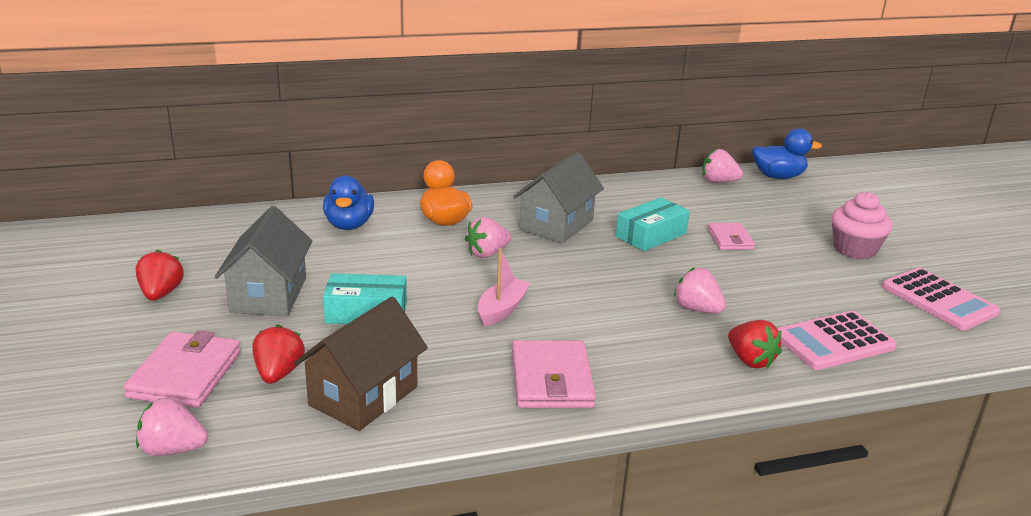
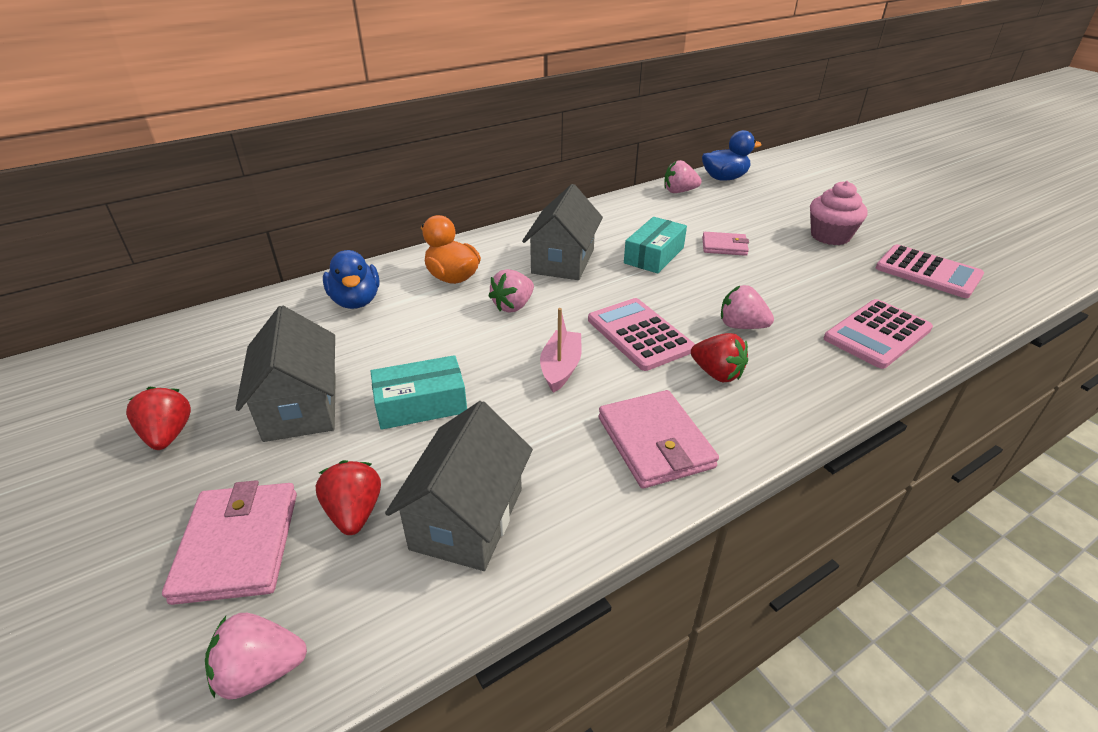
camera: 15 degrees left, 10 degrees up
brown house [294,297,428,431] -> grey house [385,401,533,571]
pink wallet [708,223,755,250] -> pink wallet turned 60 degrees counterclockwise [702,232,749,256]
red strawberry [728,320,782,368] -> red strawberry moved to [691,333,748,382]
none -> pink calculator [588,298,695,371]

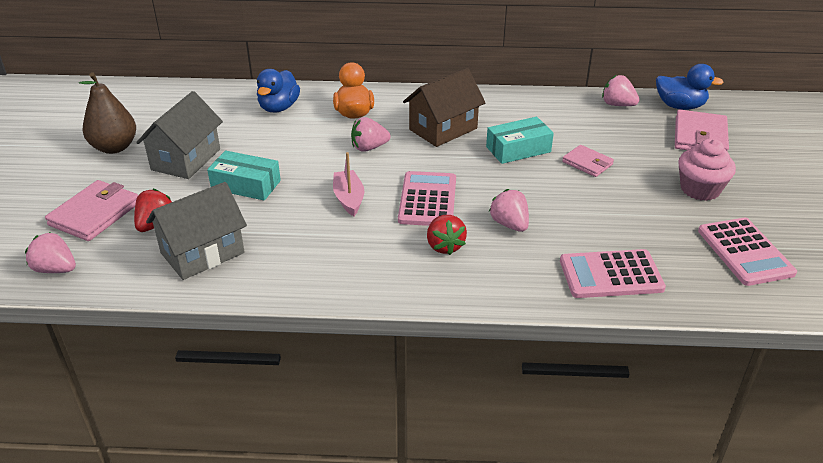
camera: 35 degrees right, 0 degrees up
red strawberry [126,387,191,450] -> brown pear [79,72,136,154]
grey house [522,184,603,280] -> brown house [403,68,485,147]
pink boat [540,308,582,393] -> pink boat turned 60 degrees counterclockwise [333,152,364,216]
pink wallet [599,390,719,489] -> pink wallet moved to [675,109,729,151]

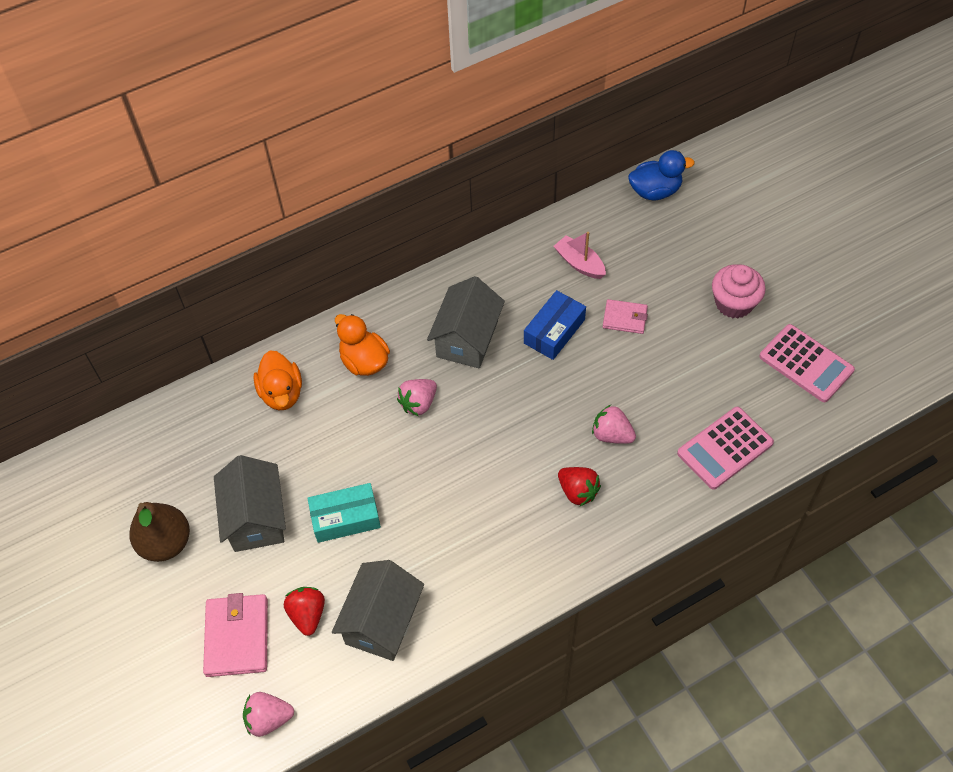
camera: 30 degrees left, 20 degrees up
blue duck [257,69,300,112] -> orange duck [253,351,302,410]
pink boat [333,152,364,216] -> pink boat moved to [554,232,606,279]
pink calculator [398,171,456,226] -> none
brown house [403,68,485,147] -> grey house [427,276,505,368]
turquoise box [486,117,554,164] -> blue box [524,290,586,360]
pink strawberry [602,75,639,106] -> none
pink wallet [675,109,729,151] -> none

